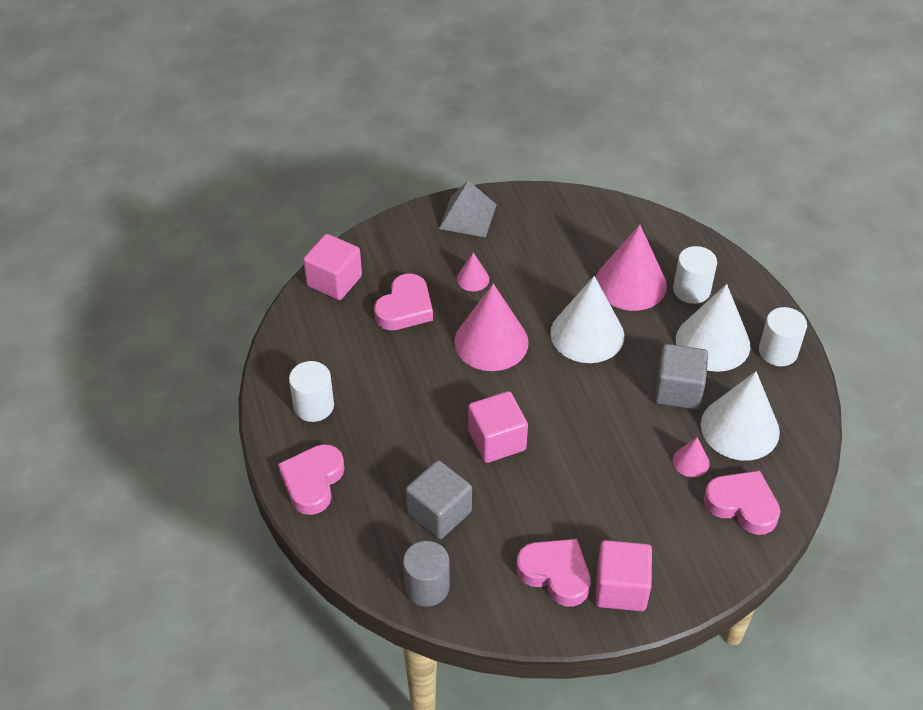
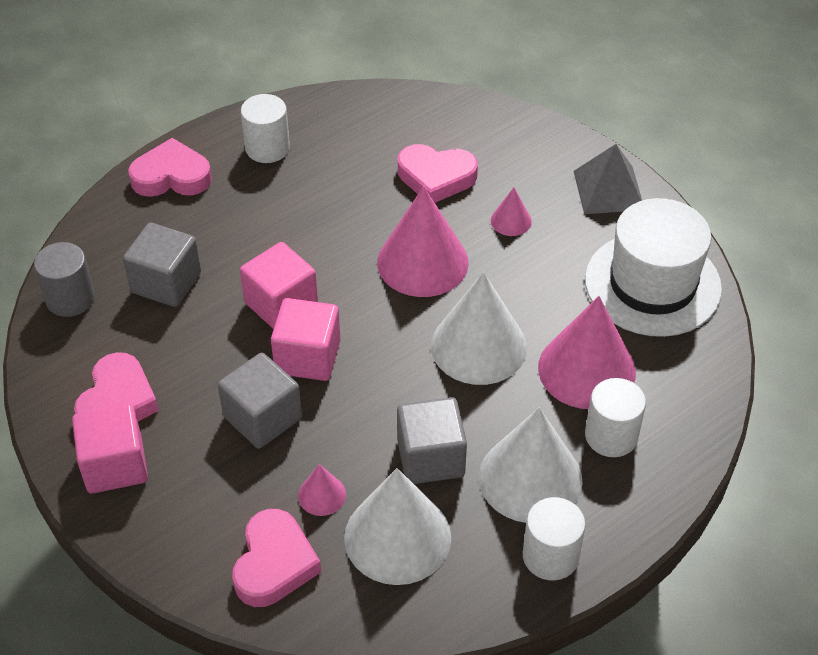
camera: 70 degrees right, 0 degrees up
pink cube [303,234,362,300] -> pink cube moved to [271,298,340,381]
none -> grey cube [218,353,302,449]
none -> white hat [585,198,722,337]

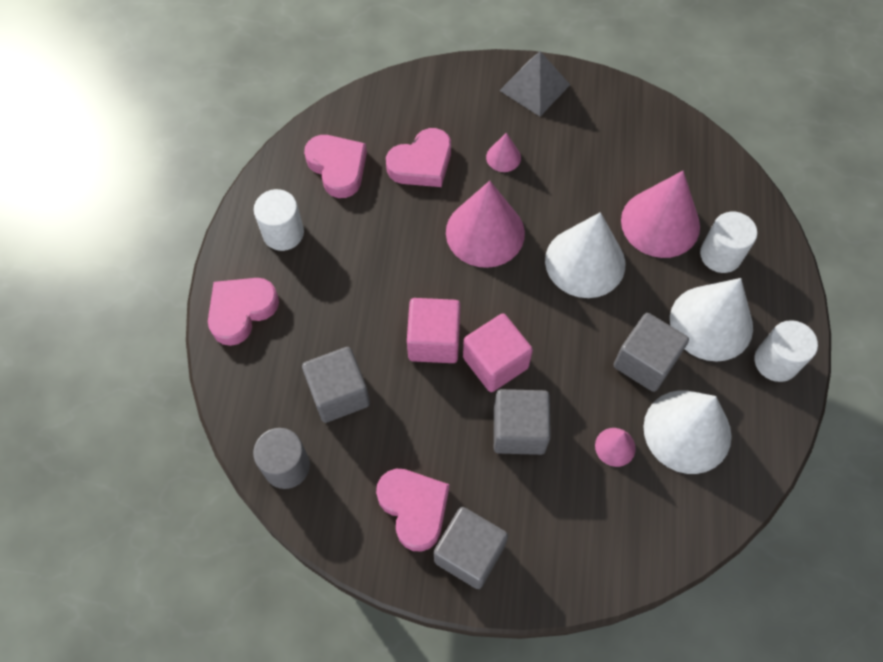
camera: 45 degrees left, 15 degrees up
pink cube [72,403,148,494] -> grey cube [434,507,508,589]
pink heart [232,509,321,607] -> pink heart moved to [304,135,367,198]
white hat [585,198,722,337] -> none

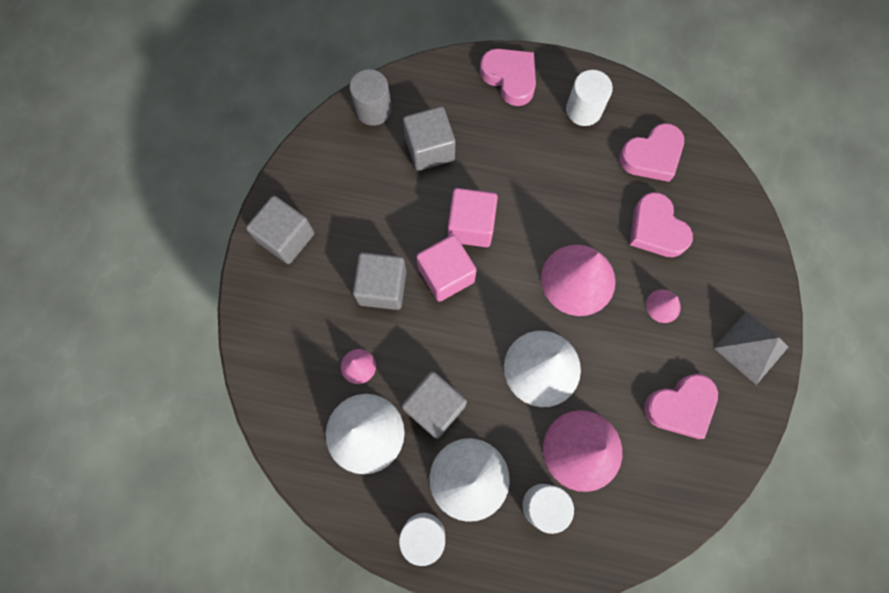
camera: 95 degrees right, 10 degrees up
pink heart [376,469,449,552] -> pink heart moved to [644,374,718,439]

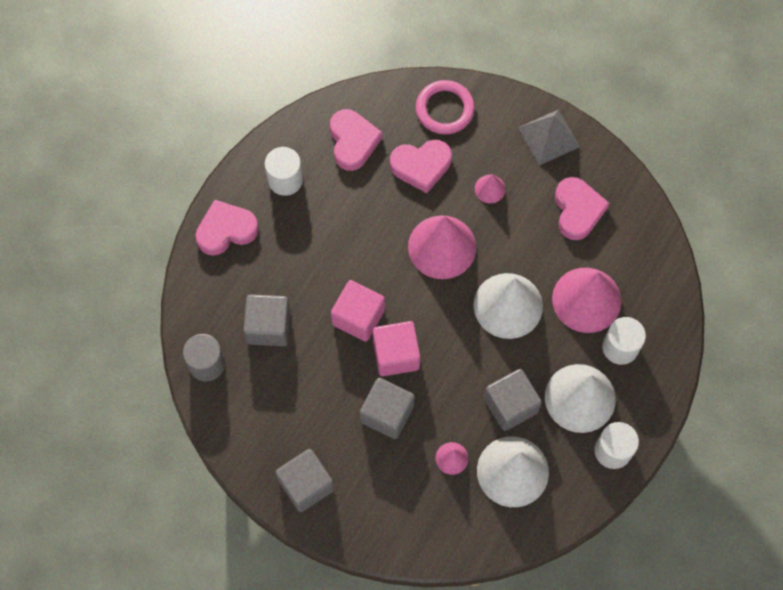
camera: 70 degrees left, 5 degrees down
none -> pink ring [416,80,475,134]

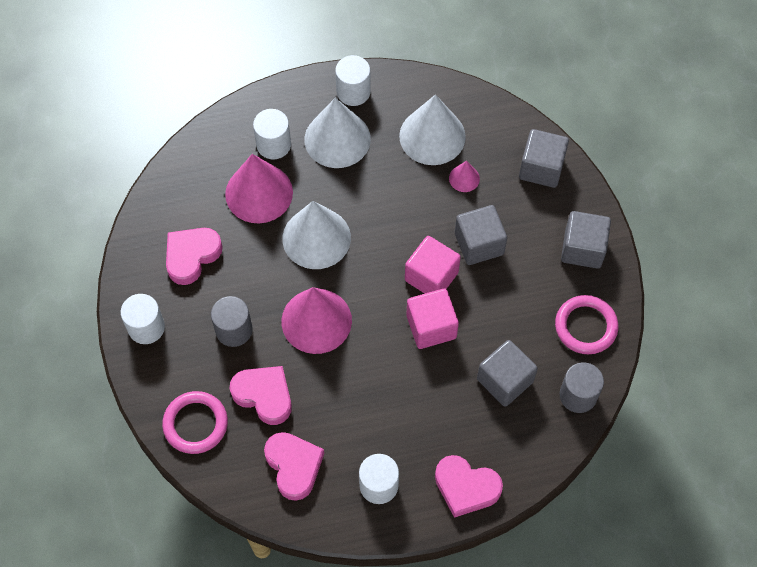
camera: 135 degrees left, 5 degrees down
pink heart [330,109,382,171] -> pink heart turned 120 degrees clockwise [264,432,324,501]
pink cone [475,174,506,203] -> grey cylinder [211,296,253,347]
grey cube [484,369,542,431] -> grey cube moved to [519,129,569,188]
grey pyramid [518,109,580,165] -> white cylinder [121,294,165,344]
none -> pink ring [555,295,618,354]

